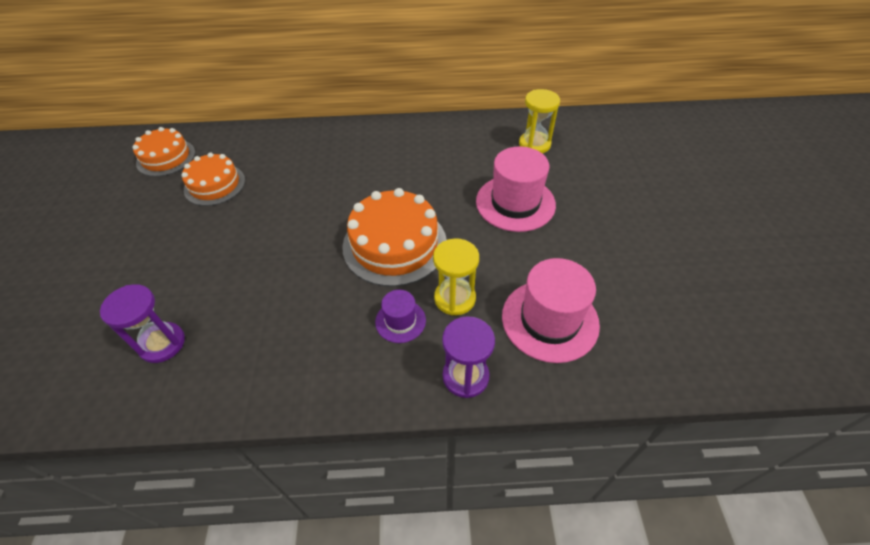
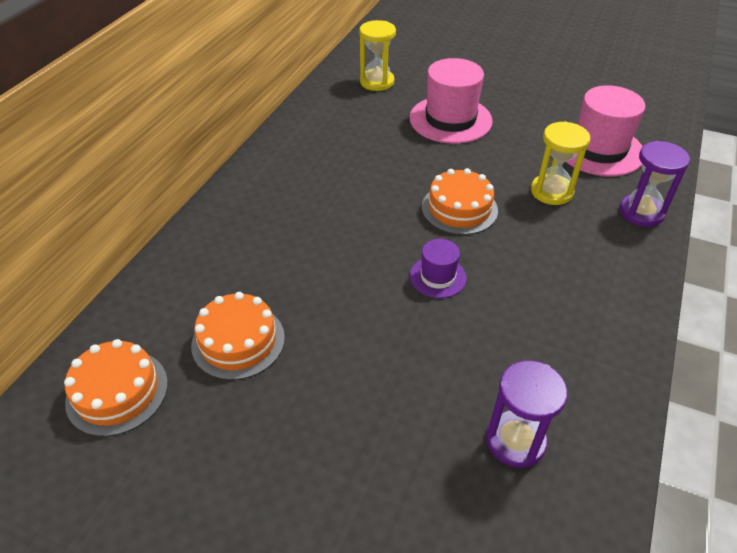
camera: 65 degrees left, 5 degrees down
orange cake [342,188,447,287] -> orange cake [422,168,498,235], size x0.64
purple hat [375,290,426,343] -> purple hat moved to [410,239,467,298]

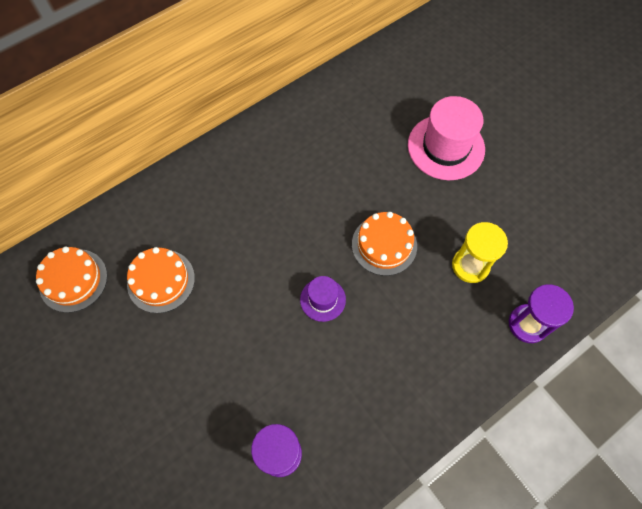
camera: 30 degrees right, 20 degrees up
yellow hourglass [359,20,396,91] -> none
pink hat [566,85,645,176] -> none

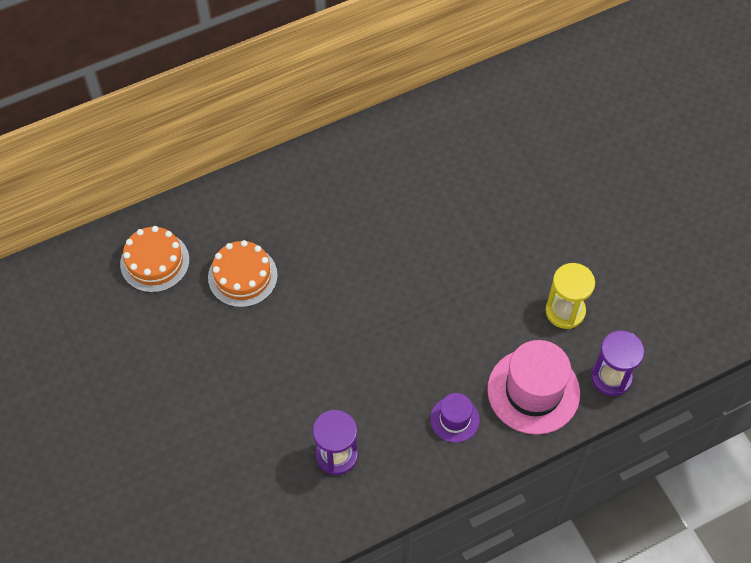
camera: 10 degrees right, 5 degrees down
purple hat [300,276,346,322] -> purple hat moved to [430,393,480,443]
orange cake [352,212,417,276] -> none
pink hat [408,96,485,180] -> pink hat moved to [487,340,580,435]

